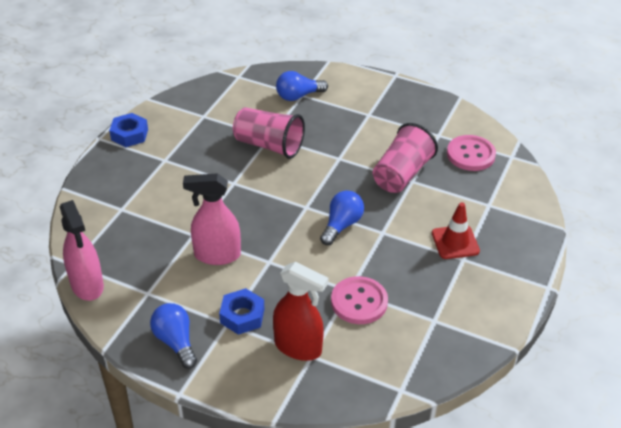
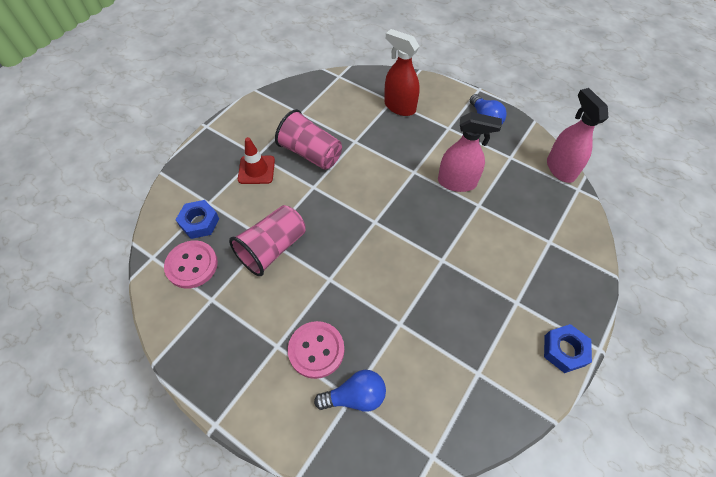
camera: 170 degrees left, 15 degrees up
blue nut [219,288,264,335] -> blue nut moved to [175,200,219,239]
pink cup [233,107,305,159] -> pink cup moved to [275,109,342,170]
blue light bulb [320,191,364,245] -> none
pink button [331,276,388,324] -> pink button moved to [288,321,345,379]

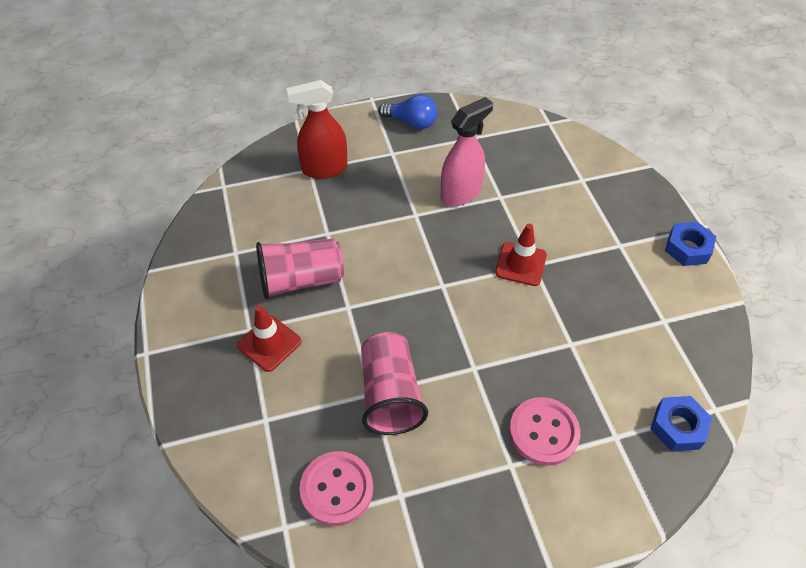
camera: 50 degrees left, 5 degrees down
blue nut [175,200,219,239] -> blue nut moved to [650,396,712,451]
blue light bulb [314,370,386,412] -> none
pink spray bottle [547,88,608,183] -> none
none -> red traffic cone [495,224,547,286]

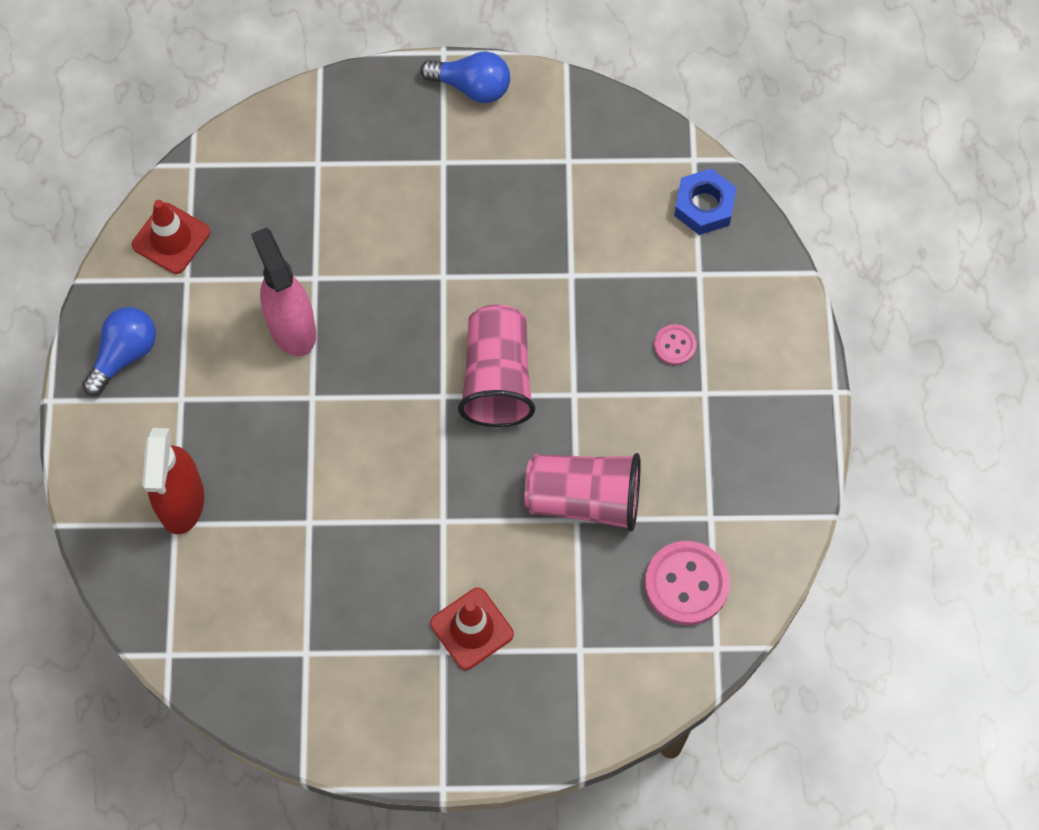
camera: 75 degrees left, 15 degrees up
pink cup [256,239,344,300] -> pink cup moved to [458,305,535,427]
red traffic cone [495,224,547,286] -> red traffic cone moved to [132,200,210,274]
pink button [509,397,580,466] -> pink button [654,324,696,365], size x0.52
blue nut [665,222,716,266] -> blue light bulb [420,51,510,103]

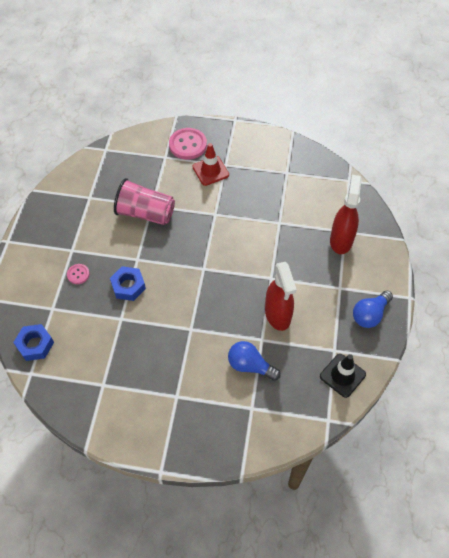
camera: 170 degrees left, 10 degrees down
red traffic cone [132,200,210,274] -> black traffic cone [320,354,366,398]
pink spray bottle [251,228,316,356] -> red spray bottle [265,262,297,331]
blue light bulb [420,51,510,103] -> blue light bulb moved to [228,341,281,381]
pink cup [458,305,535,427] -> none
pink button [645,541,730,625] -> pink button moved to [169,128,207,160]
none -> blue nut [110,266,146,301]

